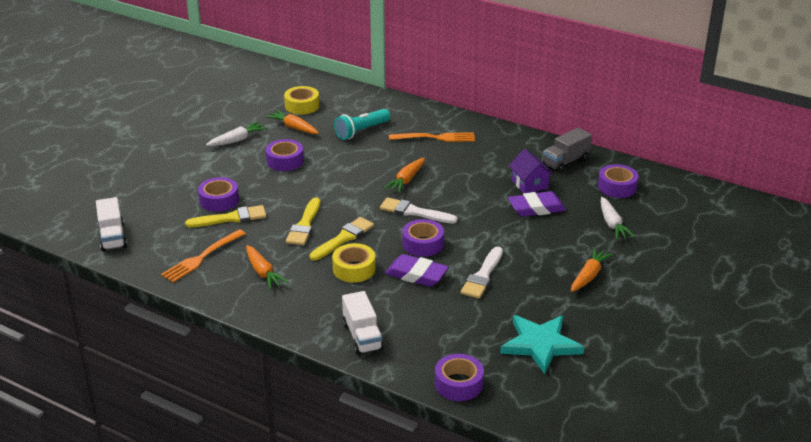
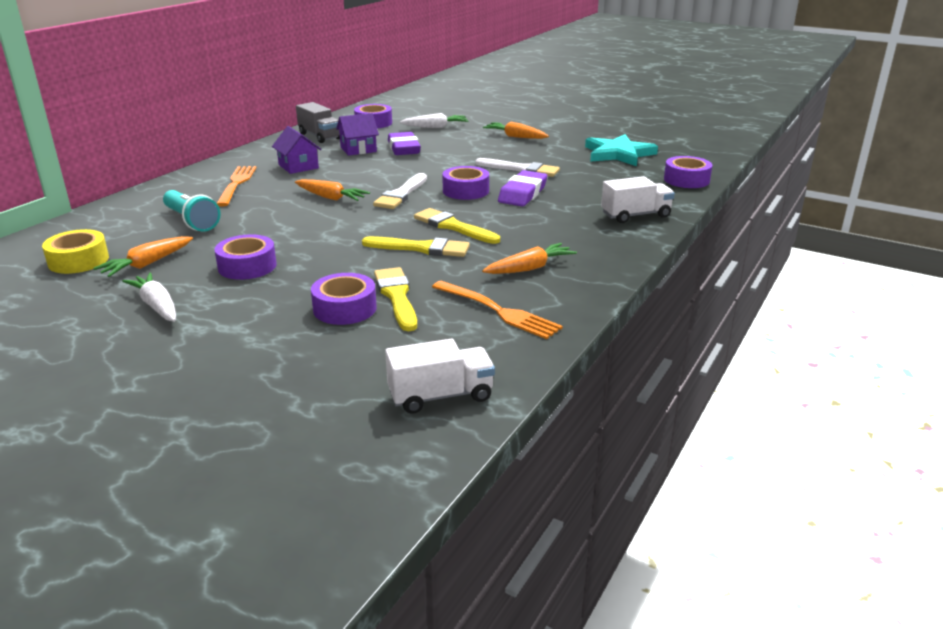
camera: 90 degrees left, 5 degrees down
yellow tape [332,243,376,282] -> none
none -> purple house [272,126,321,174]

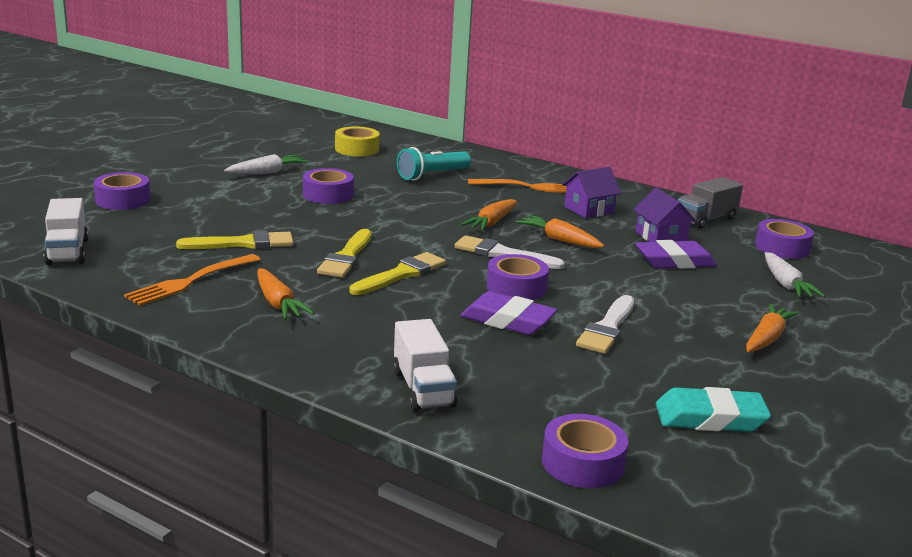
camera: 90 degrees right, 5 degrees down
orange carrot [94,236,193,277] -> orange carrot moved to [516,215,604,248]
purple tape [311,273,377,325] -> purple tape moved to [94,172,150,210]
turquoise star [585,134,658,166] -> turquoise eraser [656,387,771,432]

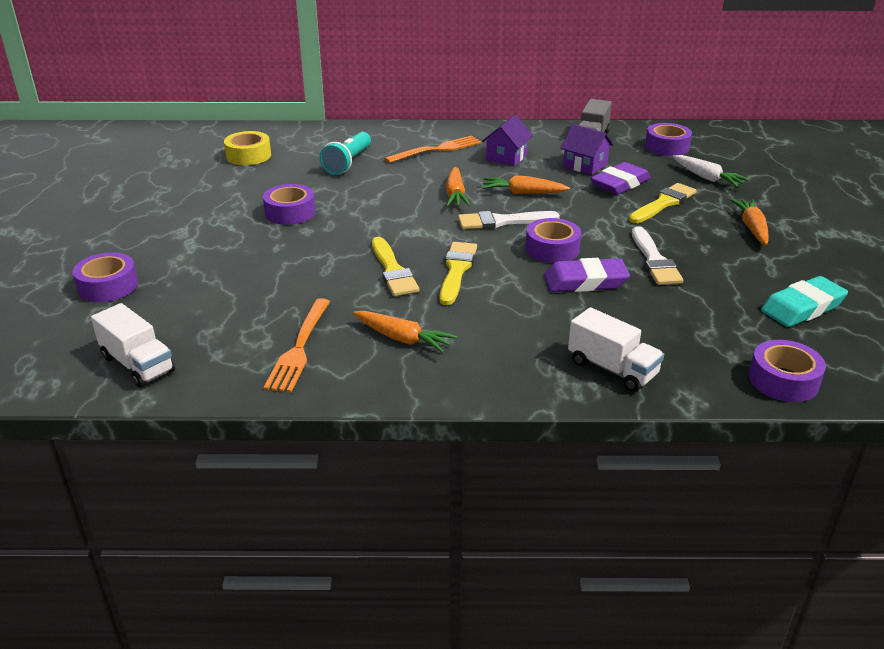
camera: 30 degrees left, 10 degrees up
yellow brush [176,231,294,249] -> yellow brush moved to [629,183,696,223]
white carrot [224,154,309,174] -> none

